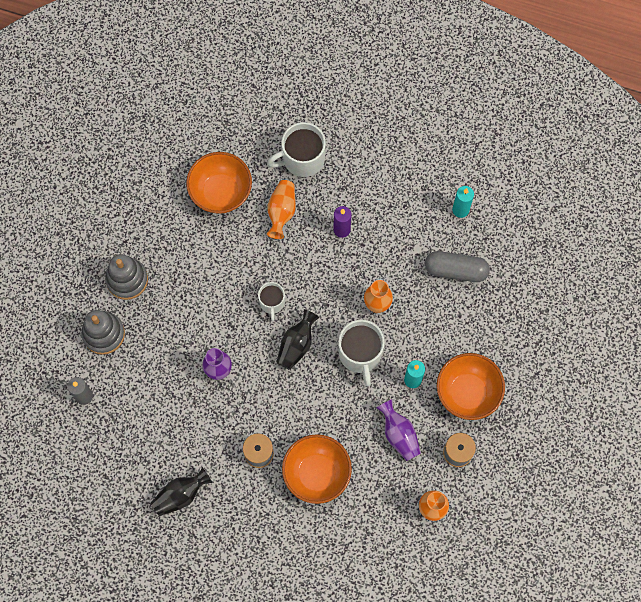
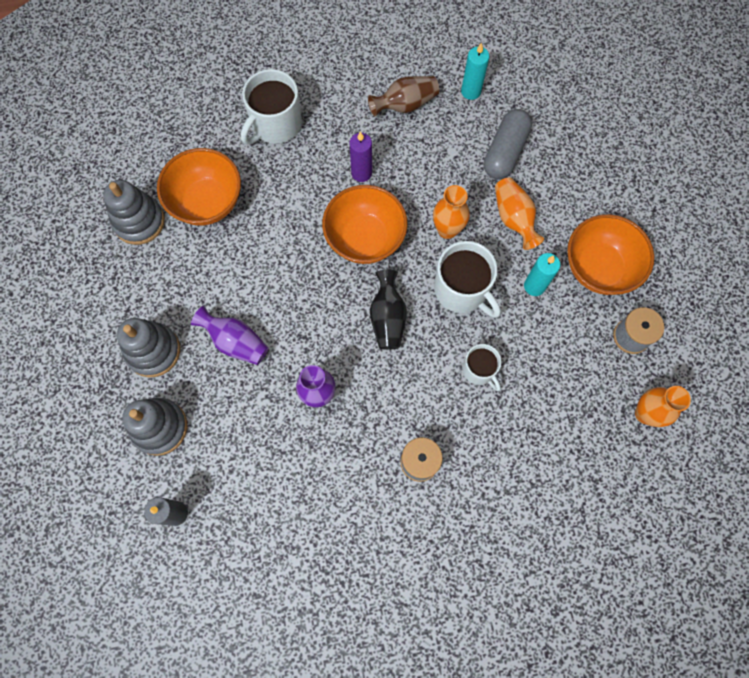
camera: 30 degrees left, 0 degrees up
black vase [151,467,212,516] -> none
white mug [258,282,285,321] -> white mug moved to [462,344,502,391]
orange vase [267,180,296,239] -> orange vase moved to [495,177,544,250]
orange bowl [282,434,352,504] -> orange bowl moved to [322,185,408,264]
purple vase [377,399,421,461] -> purple vase moved to [191,305,269,365]
grey capsule [425,251,490,282] -> grey capsule turned 45 degrees counterclockwise [484,109,532,179]
none -> grey stacking toy [103,180,165,245]
none -> brown vase [368,76,439,116]

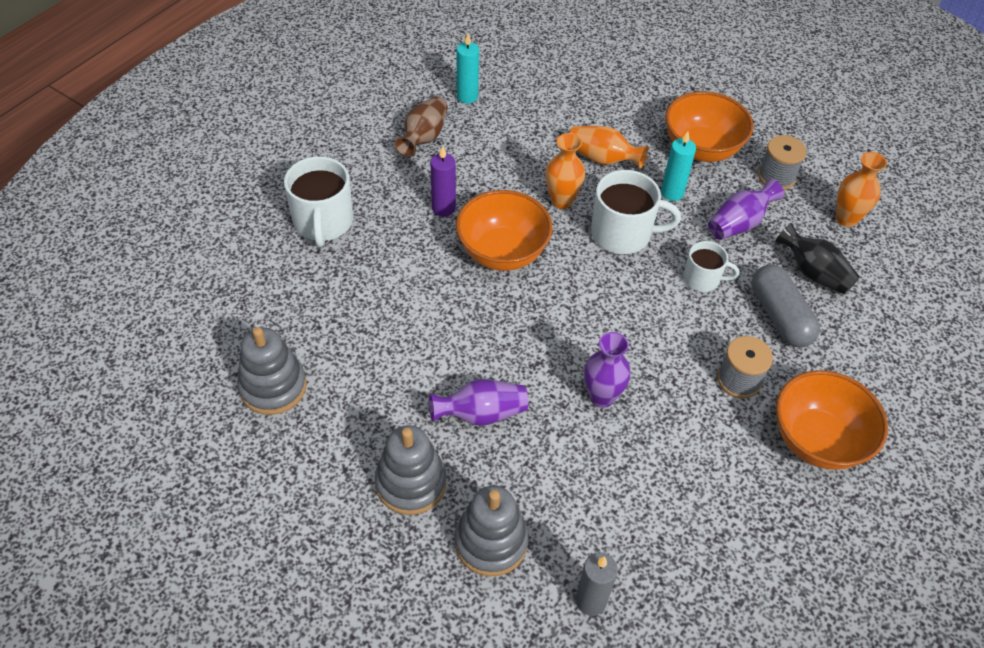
camera: 45 degrees left, 20 degrees down
orange bowl [157,148,241,226] -> orange bowl moved to [776,370,888,470]
black vase [370,270,407,350] -> black vase moved to [775,223,860,294]
grey capsule [484,109,532,179] -> grey capsule moved to [752,264,820,348]
none -> purple vase [708,179,784,240]

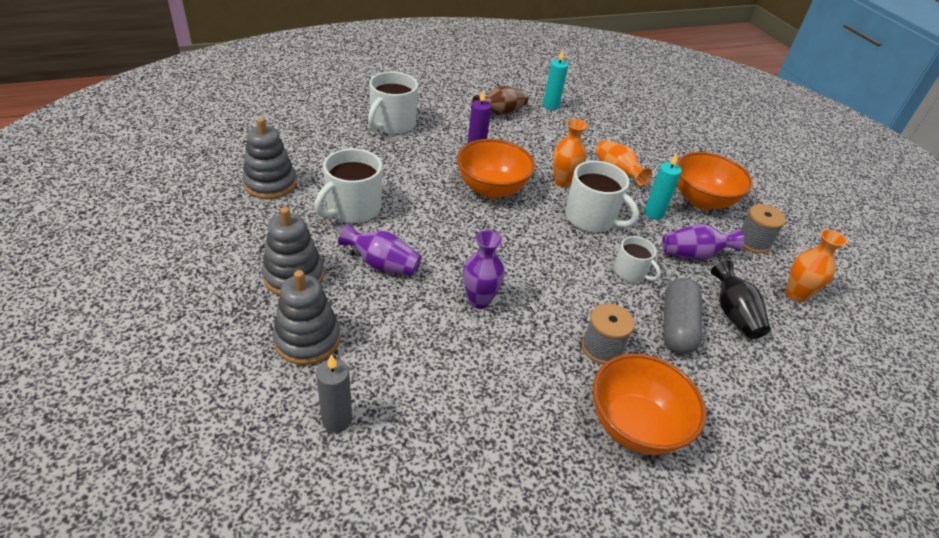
camera: 30 degrees right, 10 degrees down
none -> white mug [314,149,382,223]

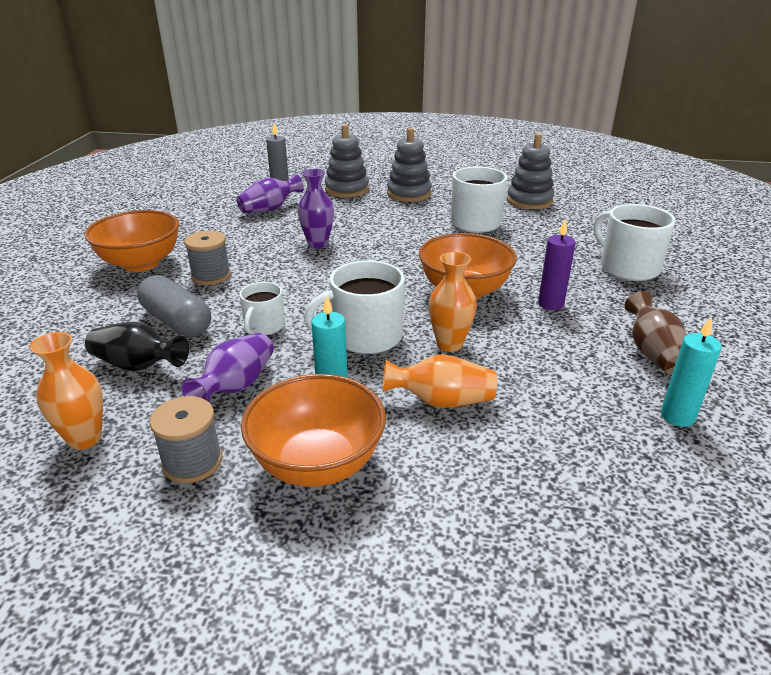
camera: 125 degrees right, 10 degrees down
purple vase [338,223,422,276] -> purple vase moved to [236,174,304,213]
white mug [614,236,661,282] -> white mug turned 60 degrees counterclockwise [239,282,285,335]

